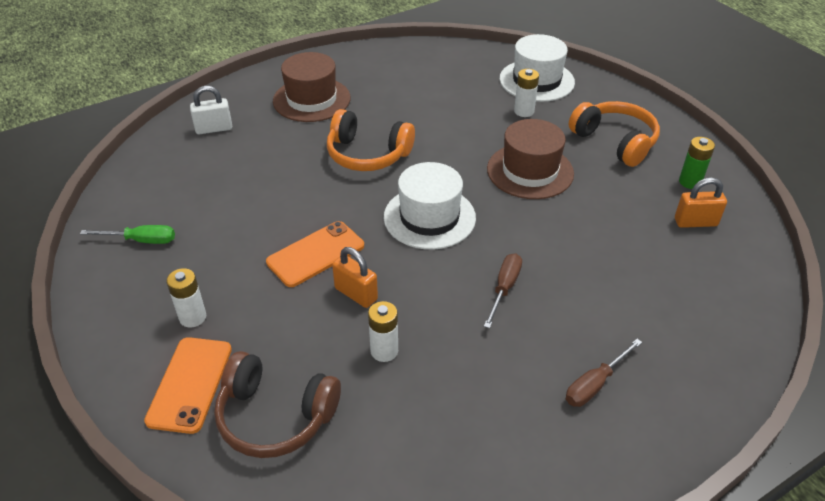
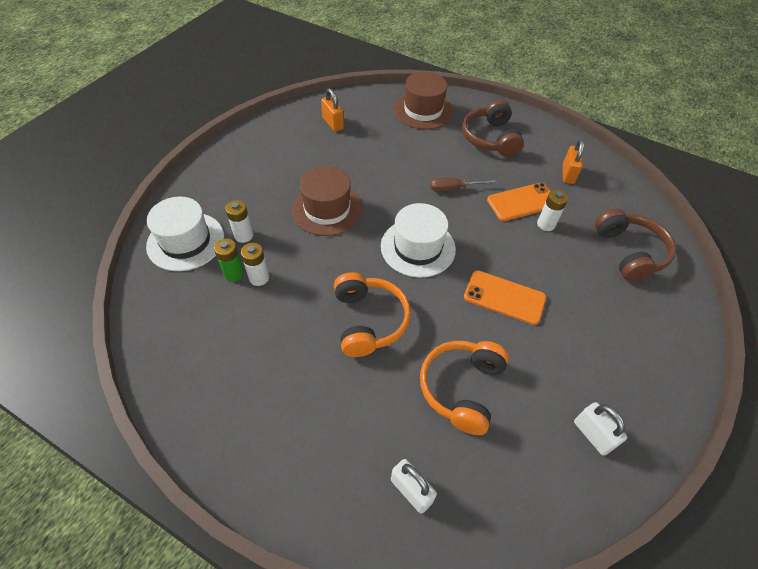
camera: 120 degrees left, 10 degrees up
green screwdriver [80,225,175,244] -> white padlock [574,402,627,456]
orange phone [144,337,232,434] -> orange phone moved to [487,183,551,221]
white battery [166,268,206,327] -> white battery moved to [241,243,269,286]
brown hat [273,52,350,122] -> brown hat moved to [394,72,453,130]
orange padlock [332,247,378,308] -> orange padlock moved to [563,139,584,184]
brown screwdriver [566,339,642,407] -> brown headphones [462,100,524,157]
orange headphones [569,101,660,167] -> orange headphones moved to [420,341,509,435]
green battery [679,137,715,189] -> green battery moved to [214,238,244,282]

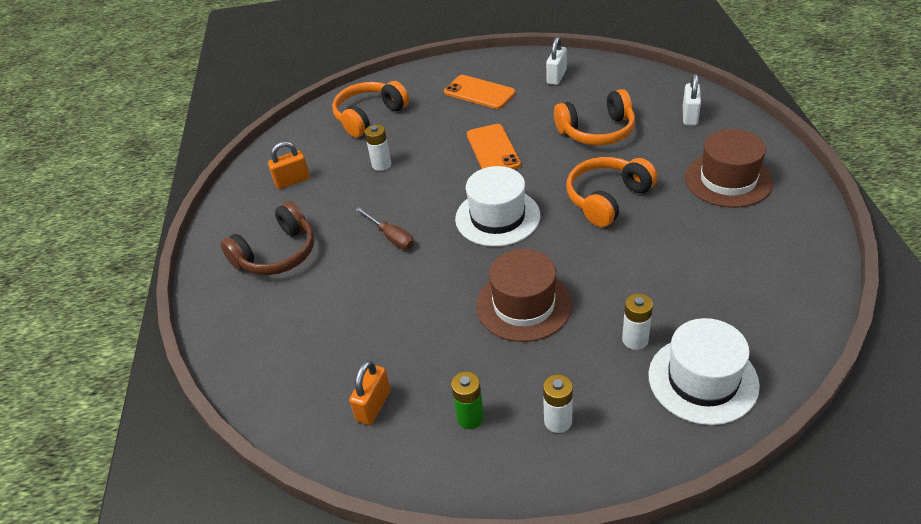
camera: 120 degrees left, 10 degrees down
green battery [214,238,244,282] -> green battery moved to [451,372,484,429]
white battery [241,243,269,286] -> white battery moved to [543,374,573,433]
brown hat [394,72,453,130] -> brown hat moved to [685,129,773,208]
orange phone [487,183,551,221] -> orange phone moved to [444,75,516,109]
brown headphones [595,209,676,282] -> orange headphones [332,81,409,137]

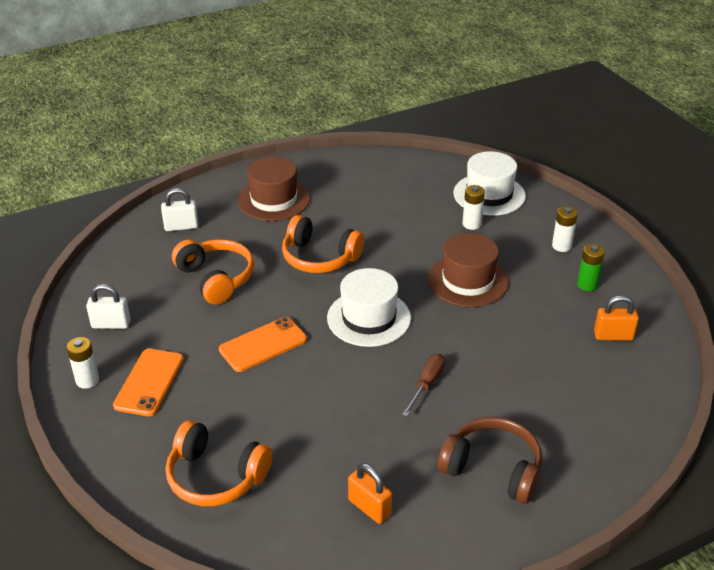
camera: 115 degrees left, 5 degrees down
white battery [365,124,391,171] -> white battery moved to [67,337,99,389]

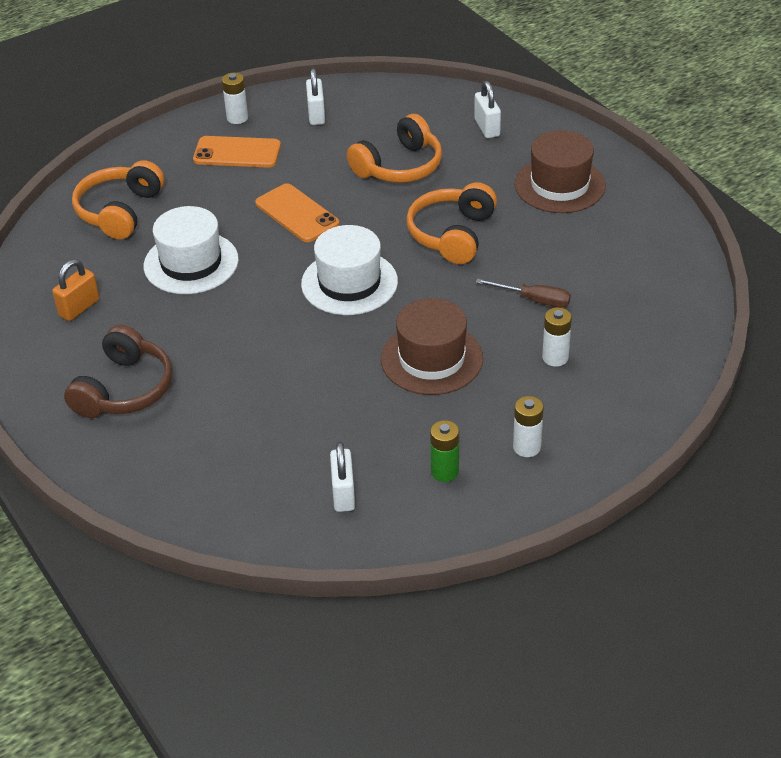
camera: 85 degrees right, 5 degrees up
brown screwdriver [402,354,445,416] -> brown screwdriver moved to [476,279,571,307]
white hat [453,151,526,216] -> white hat moved to [144,206,239,294]
orange padlock [594,295,639,341] -> white padlock [330,442,355,512]

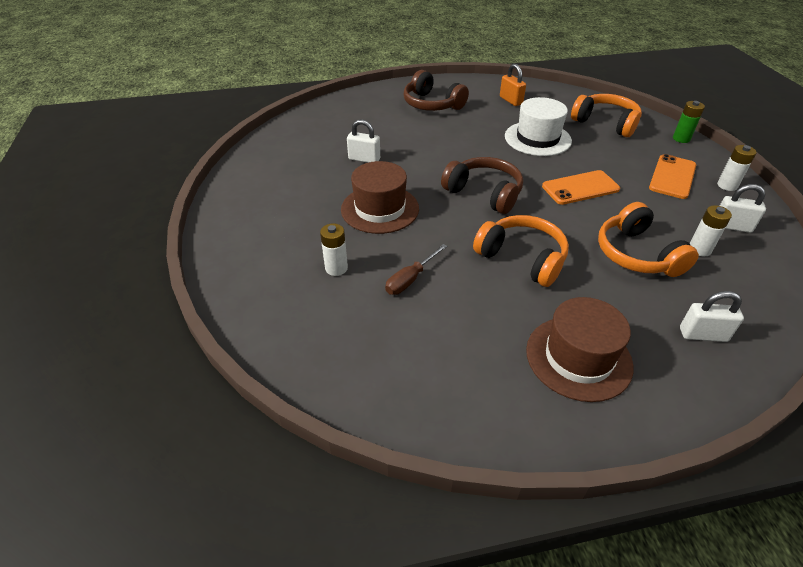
camera: 110 degrees right, 0 degrees up
white hat [301,225,398,315] -> brown headphones [441,157,523,214]
white padlock [330,442,355,512] -> white padlock moved to [347,119,380,163]
green battery [430,420,459,482] -> green battery moved to [673,101,705,143]
white battery [513,396,544,457] -> white battery moved to [690,205,732,257]

